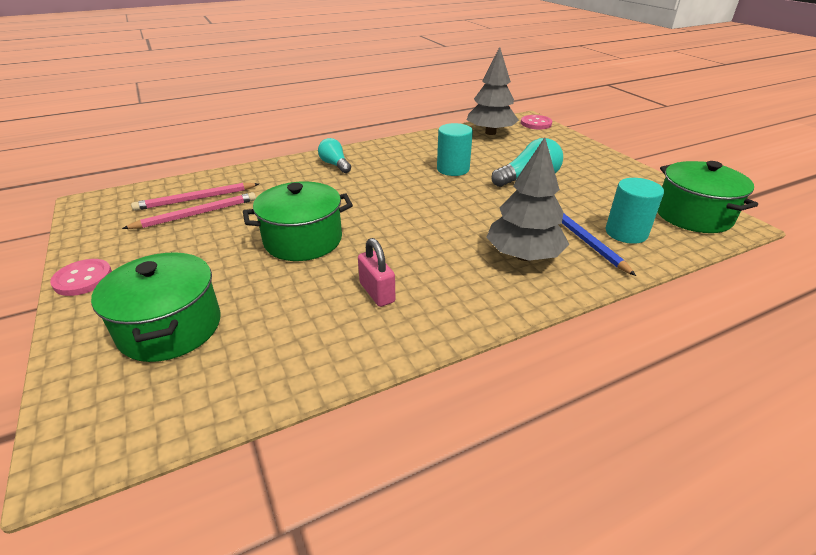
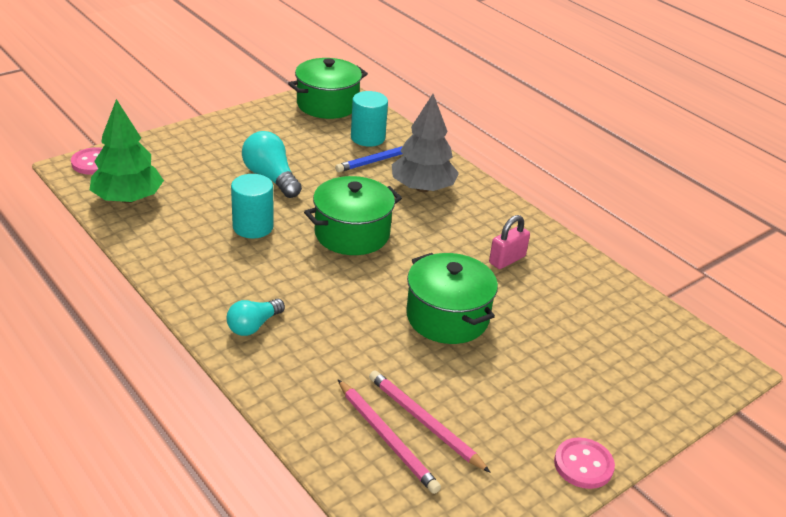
camera: 105 degrees left, 0 degrees up
green pot [91,252,221,362] -> green pot moved to [304,176,402,255]
grey tree [467,47,519,135] -> green tree [90,99,164,203]

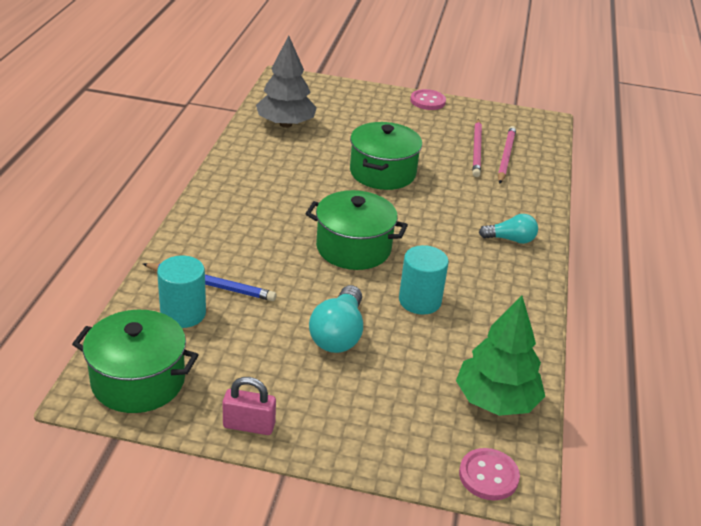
camera: 130 degrees left, 0 degrees up
grey tree [392,94,459,192] -> grey tree moved to [256,36,317,128]
pink padlock [489,215,530,269] -> pink padlock moved to [222,377,276,435]

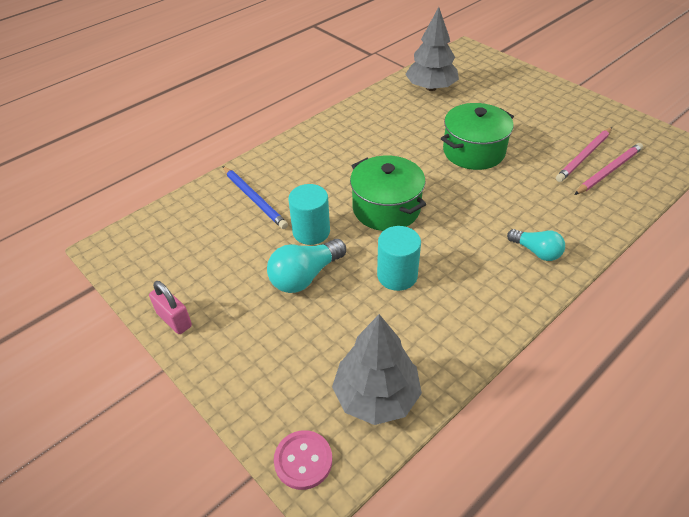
camera: 40 degrees right, 10 degrees up
green pot [72,310,198,413] -> none
turquoise cylinder [157,256,206,328] -> turquoise cylinder moved to [288,184,330,245]
pink button [410,89,446,110] -> none
green tree [456,295,545,416] -> grey tree [332,314,422,425]

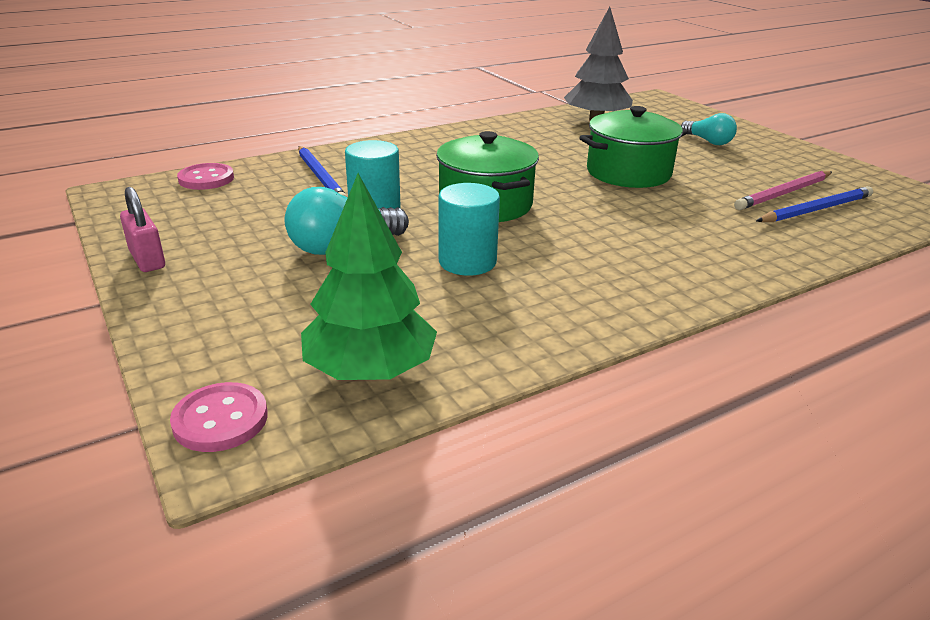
camera: 10 degrees right, 15 degrees down
grey tree [332,314,422,425] -> green tree [301,173,437,380]
turquoise light bulb [507,229,565,261] -> turquoise light bulb moved to [681,113,737,145]
pink pencil [574,143,643,195] -> blue pencil [756,186,873,222]
none -> pink button [177,163,234,190]

